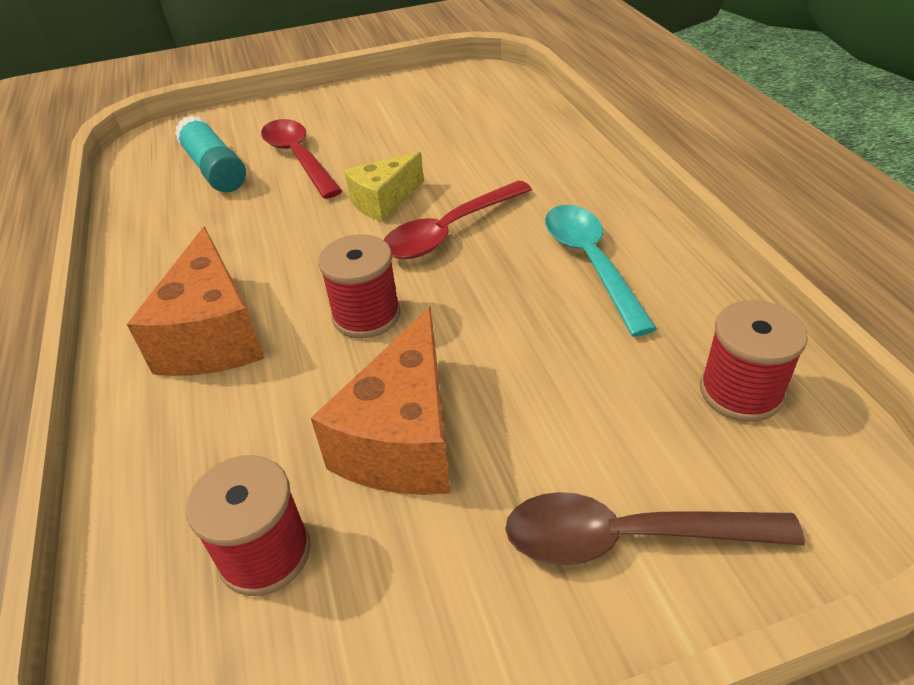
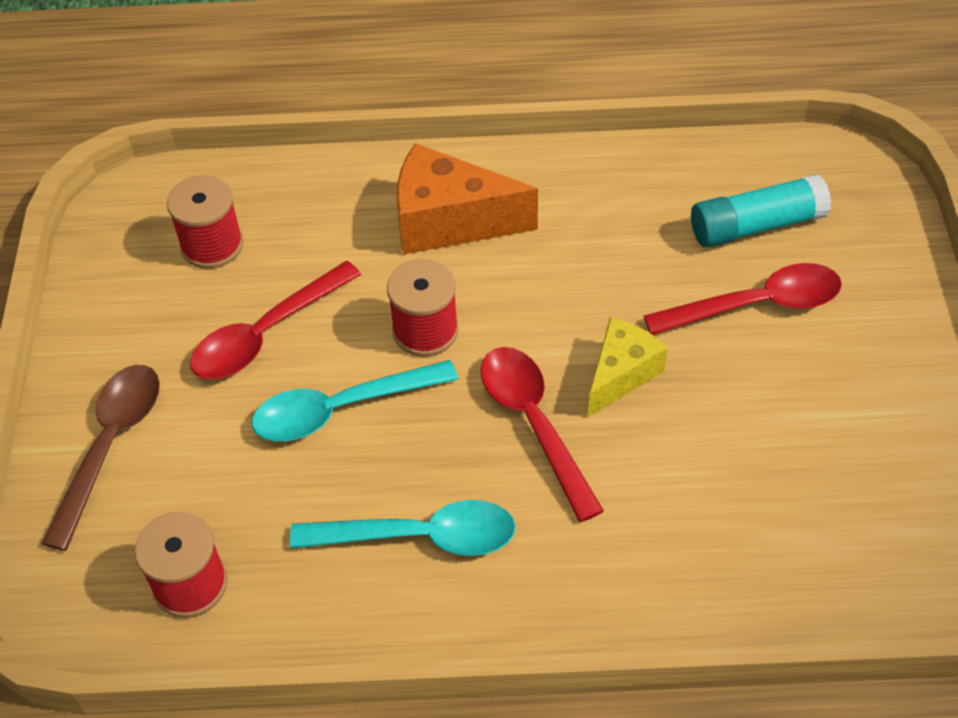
camera: 105 degrees right, 10 degrees up
orange cheese [311,307,450,495] -> red spoon [190,261,361,380]
yellow cheese [344,152,424,222] -> yellow cheese turned 60 degrees clockwise [588,317,668,417]
none -> turquoise spoon [252,360,458,441]

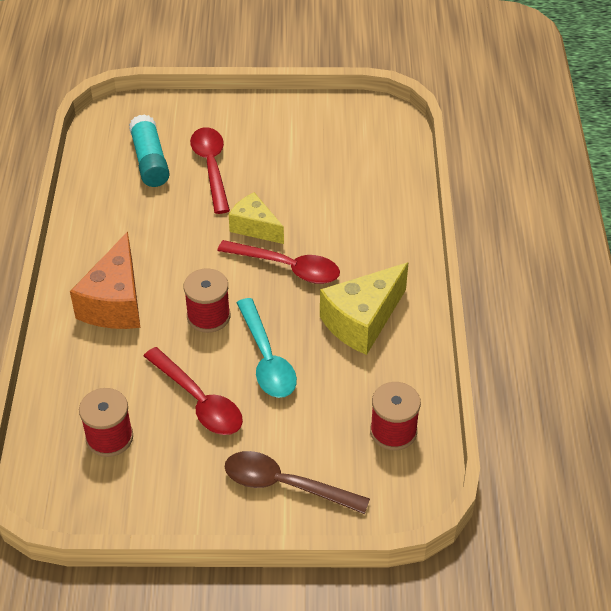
camera: 90 degrees left, 5 degrees down
turquoise spoon [290,500,516,556] -> yellow cheese [320,262,409,355]
red spoon [480,347,604,522] -> red spoon turned 135 degrees counterclockwise [217,240,340,284]

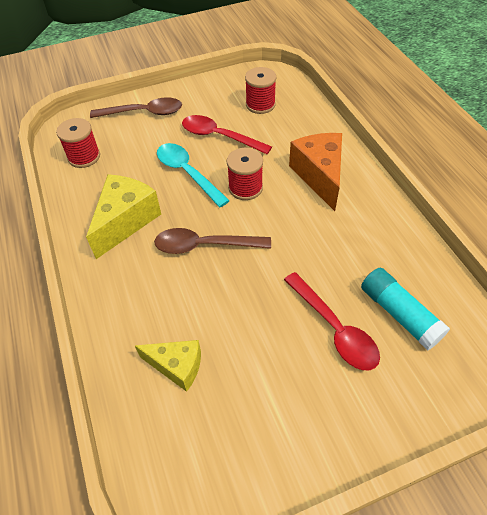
camera: 160 degrees right, 5 degrees up
red spoon [217,240,340,284] -> brown spoon [154,228,271,254]
yellow cheese [228,192,284,244] -> yellow cheese moved to [135,340,201,392]

